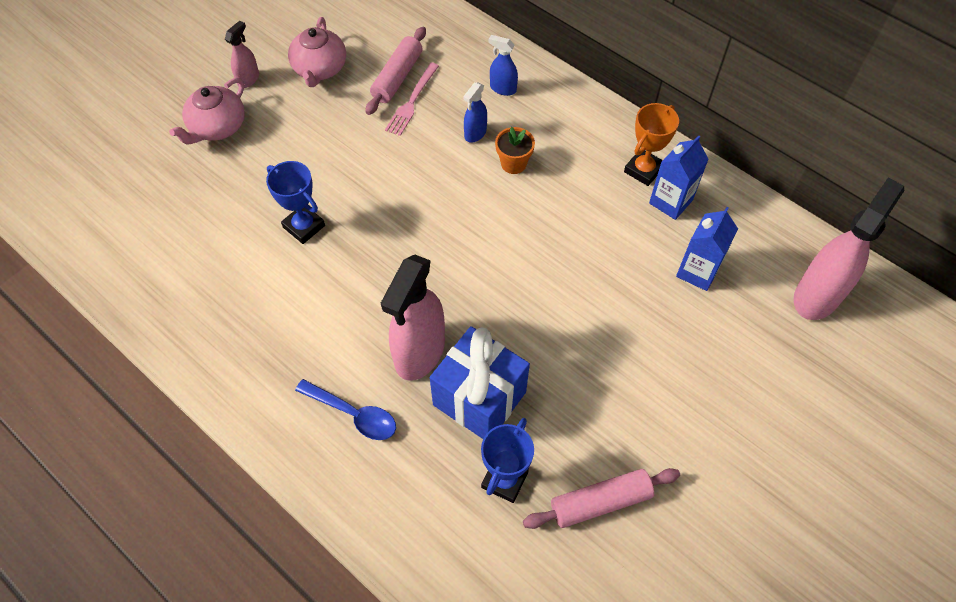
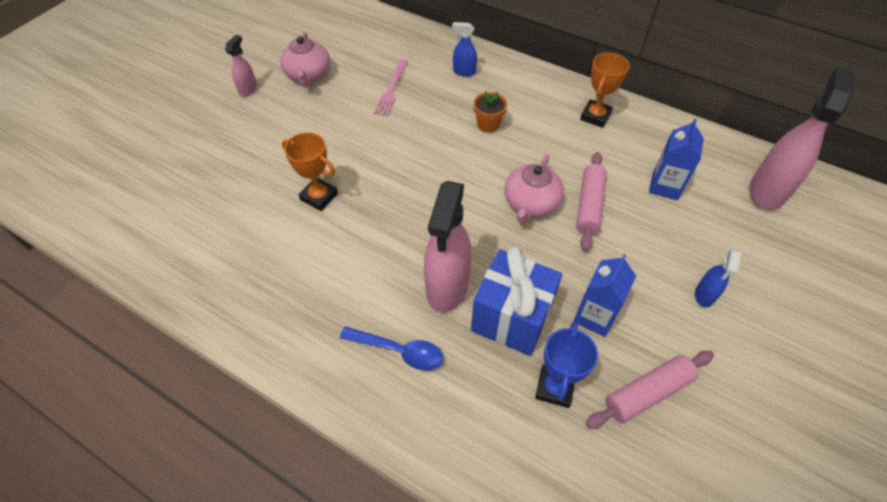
camera: 10 degrees left, 5 degrees down
pink teapot [169,78,245,144] -> pink teapot moved to [505,154,564,224]
blue trophy [266,161,325,244] -> orange trophy [282,132,338,211]
pink rolling pin [366,27,426,115] -> pink rolling pin moved to [576,152,607,251]
blue spray bottle [463,82,487,143] -> blue spray bottle moved to [695,249,741,307]
blue carton [649,135,709,220] -> blue carton moved to [573,254,636,337]

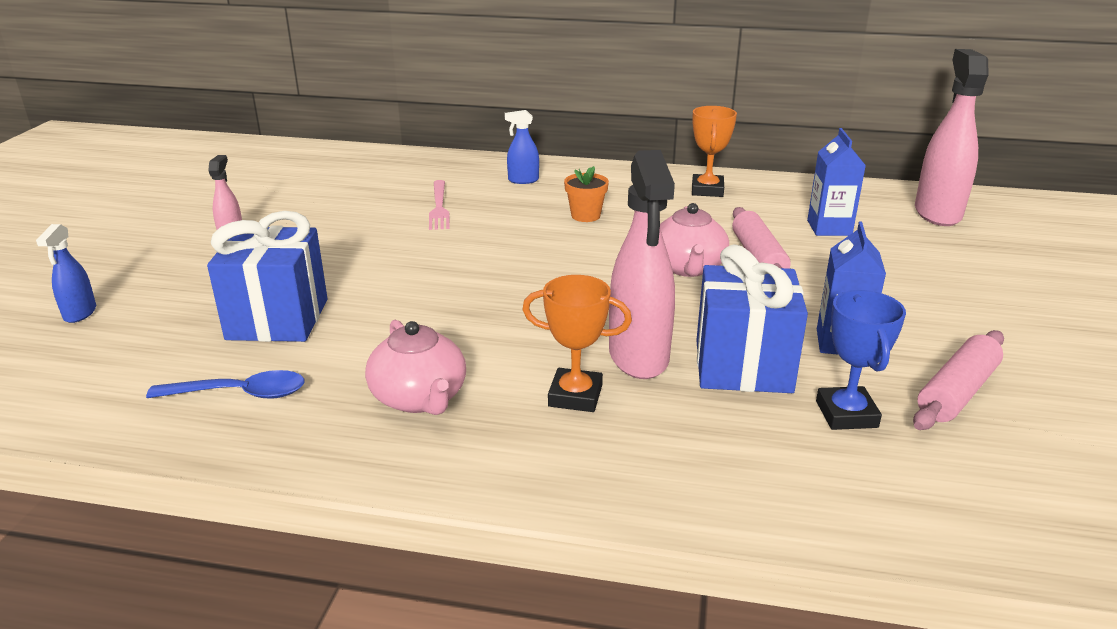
camera: 20 degrees left, 25 degrees down
pink teapot [280,32,330,87] -> pink teapot moved to [365,320,466,415]
orange trophy [282,132,338,211] -> orange trophy moved to [522,275,632,412]
blue spoon [340,327,443,371] -> blue spoon moved to [146,370,304,399]
blue spray bottle [695,249,741,307] -> blue spray bottle moved to [36,224,96,323]
none -> blue gift [207,211,328,342]

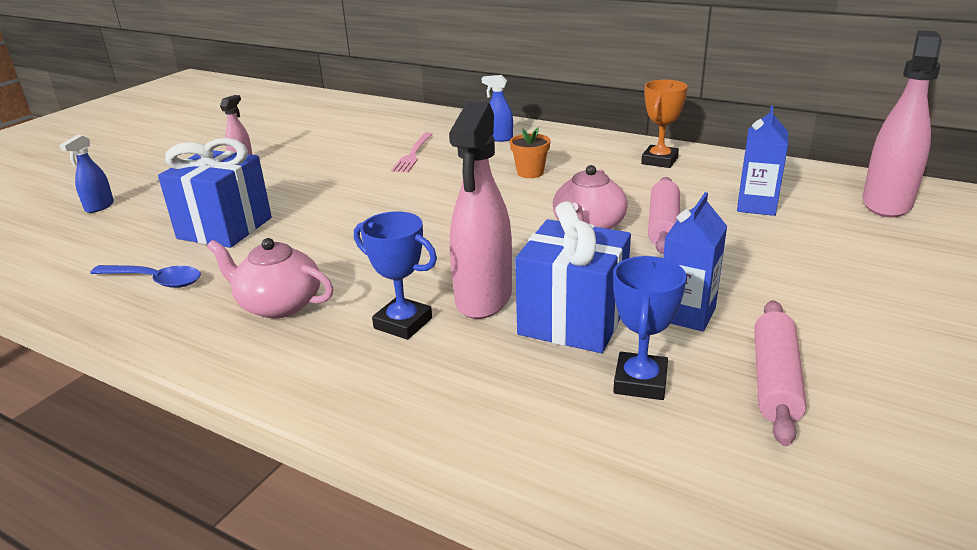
camera: 20 degrees right, 0 degrees up
pink teapot [365,320,466,415] -> pink teapot turned 120 degrees clockwise [207,238,333,318]
orange trophy [522,275,632,412] -> blue trophy [354,211,437,340]
pink rolling pin [913,330,1004,430] -> pink rolling pin turned 45 degrees counterclockwise [754,300,806,446]

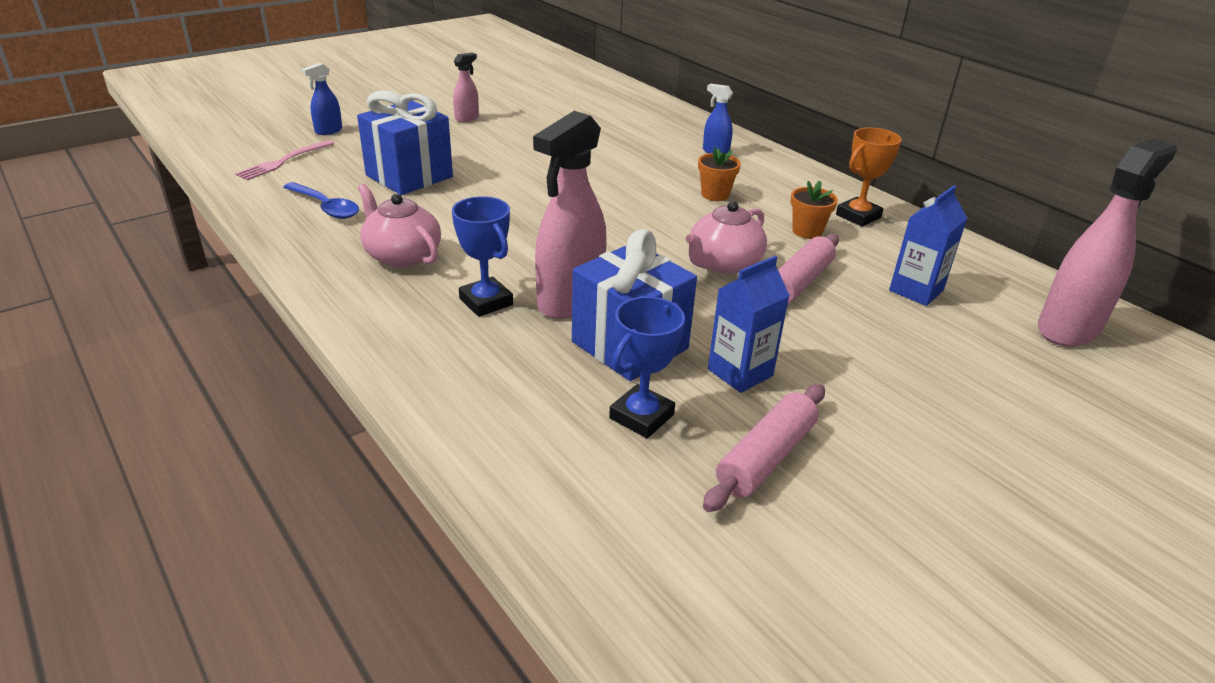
camera: 20 degrees right, 5 degrees up
pink fork [391,132,433,173] -> pink fork moved to [235,140,334,180]
none -> orange flower pot [791,181,838,239]

